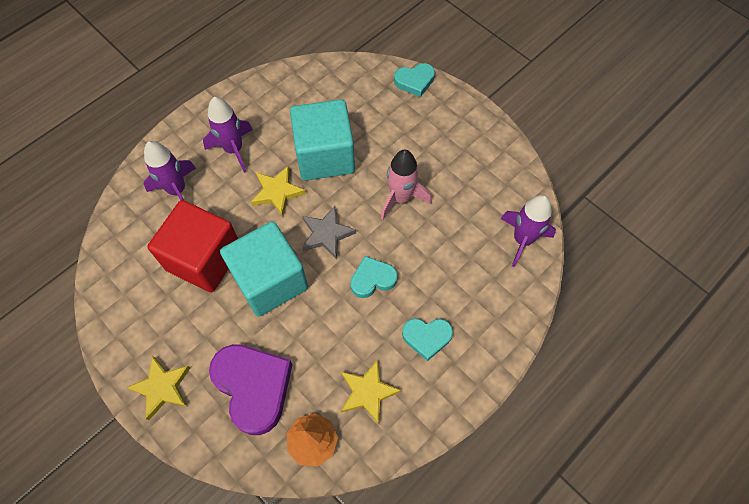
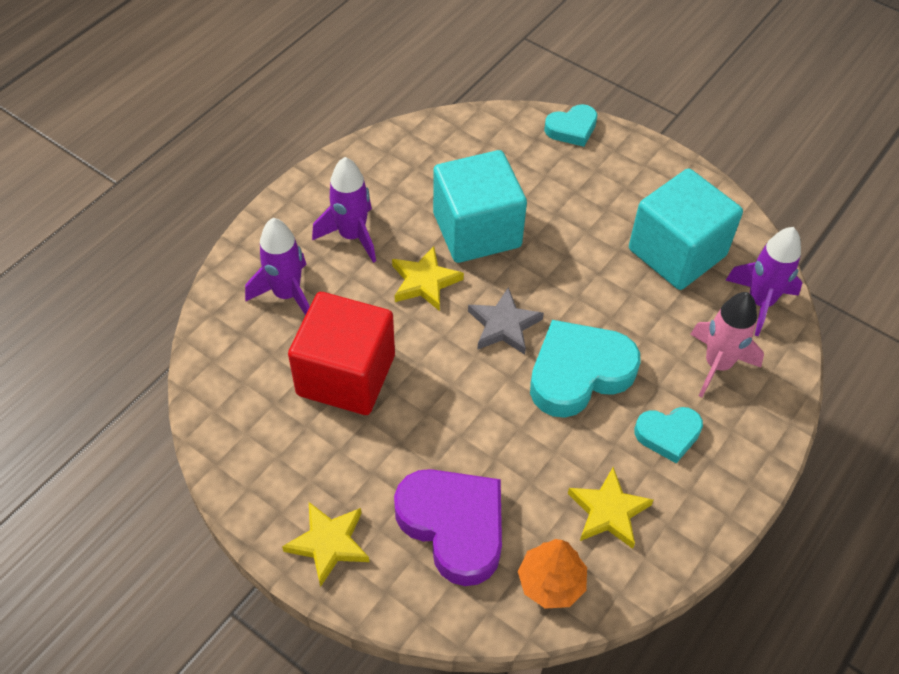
camera: 10 degrees left, 10 degrees down
turquoise cube [220,221,308,317] -> turquoise cube moved to [629,169,743,290]
turquoise heart [350,256,398,298] -> turquoise heart [530,320,641,418], size x1.79
pink rocket [381,150,431,220] -> pink rocket moved to [690,292,764,397]

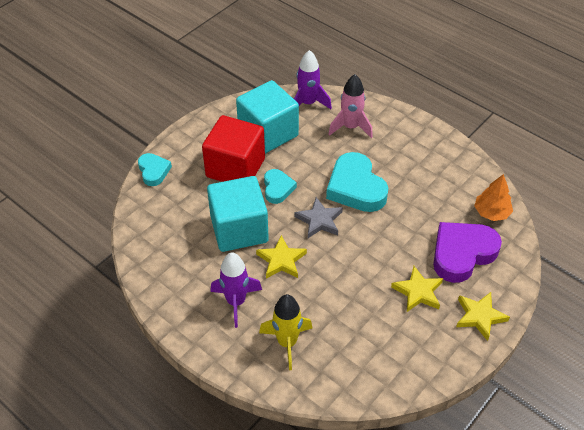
camera: 85 degrees left, 5 degrees down
purple rocket [245,218,310,315] -> yellow rocket [259,294,312,370]
red cube [288,292,395,415] -> red cube moved to [202,115,265,182]
yellow star [568,467,654,549] -> yellow star moved to [391,266,443,312]
turquoise heart [634,407,703,463] -> turquoise heart moved to [264,169,297,204]

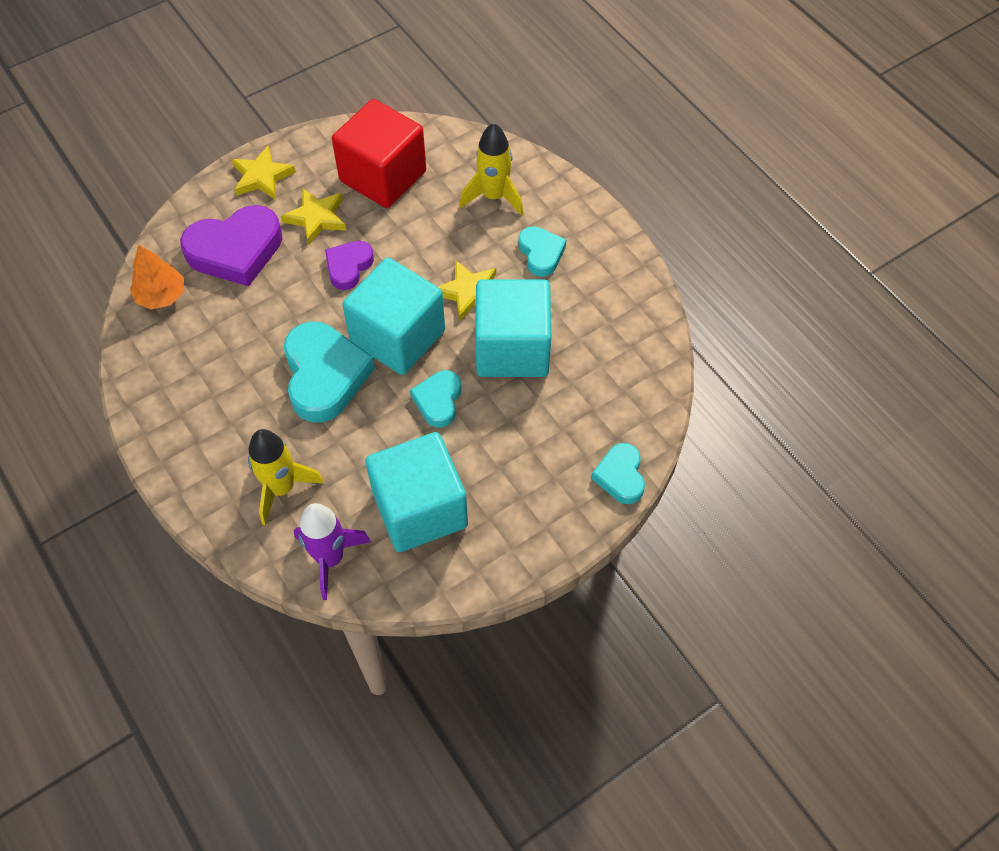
camera: 165 degrees left, 10 degrees up
red cube [202,115,265,182] -> red cube moved to [332,99,426,208]
purple rocket [210,252,262,328] -> turquoise heart [518,226,566,277]
grey star [294,197,343,238] -> turquoise cube [342,258,445,375]
pink rocket [328,74,373,138] -> yellow rocket [248,429,324,525]
none -> purple heart [325,241,374,290]

